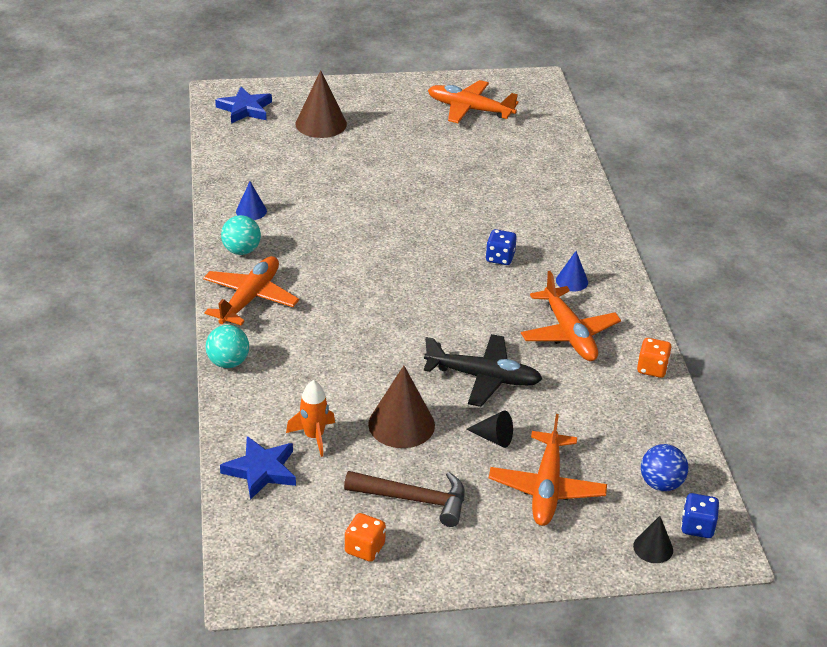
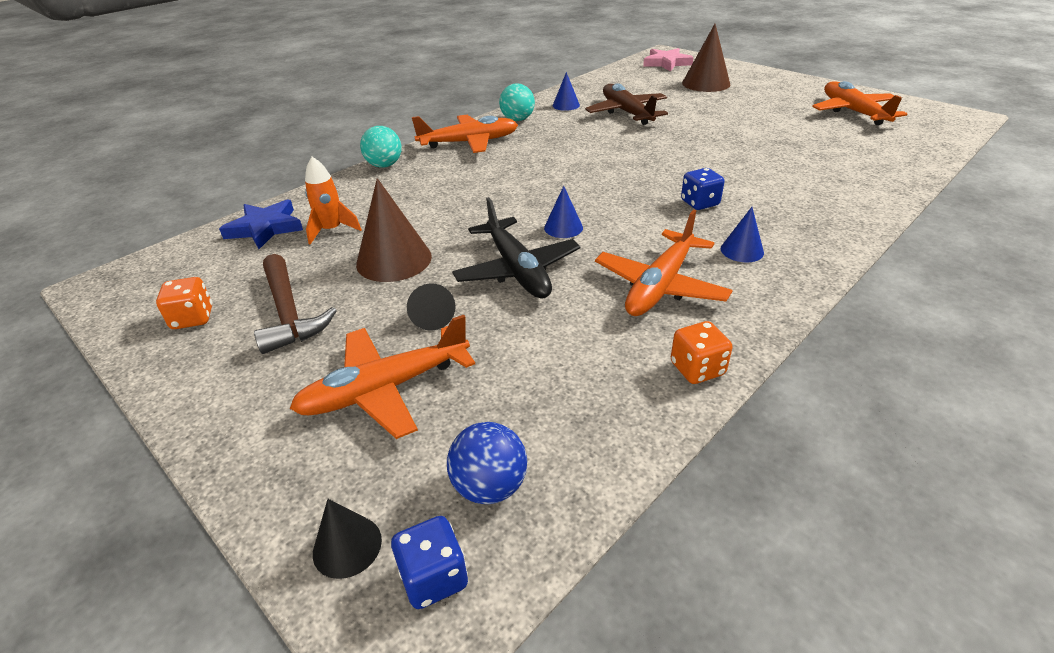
camera: 55 degrees right, 0 degrees up
blue star [215,87,272,124] -> pink star [643,48,694,71]
none -> blue cone [544,186,583,238]
none -> brown plane [585,83,668,125]

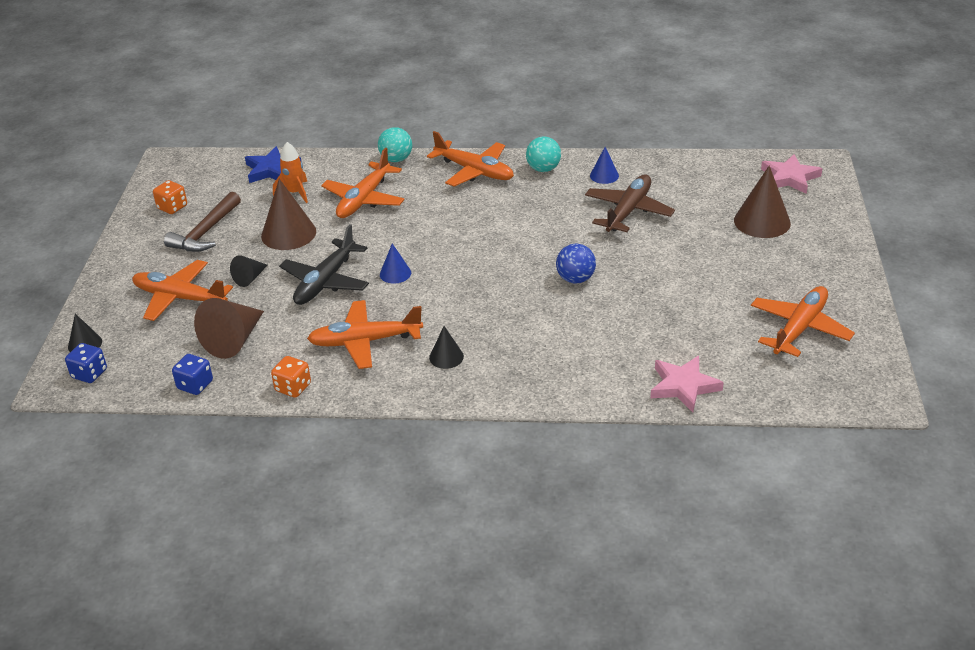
camera: 50 degrees right, 0 degrees up
blue ball [447,422,527,504] -> blue ball moved to [556,244,596,284]
blue dice [681,168,725,210] -> blue dice moved to [172,354,213,395]
blue cone [721,207,764,262] -> black cone [429,326,464,369]
none -> brown cone [194,298,264,359]
none -> orange plane [321,148,405,218]
none -> pink star [651,356,724,412]

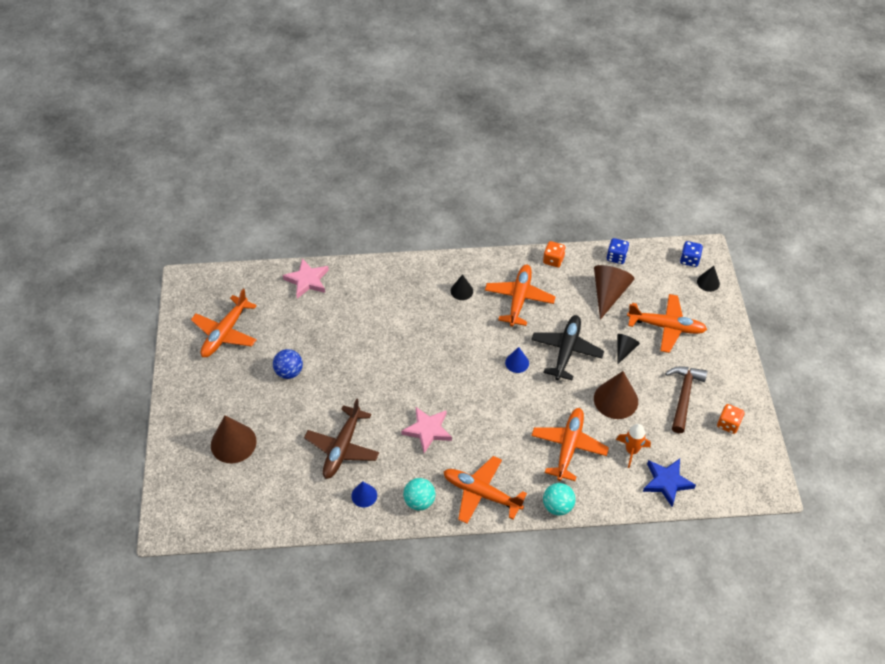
camera: 170 degrees right, 15 degrees up
orange plane [307,300,423,369] -> orange plane turned 60 degrees counterclockwise [485,265,556,327]
blue ball [556,244,596,284] -> blue ball moved to [273,349,303,379]
pink star [761,154,822,194] -> pink star moved to [401,407,452,453]

